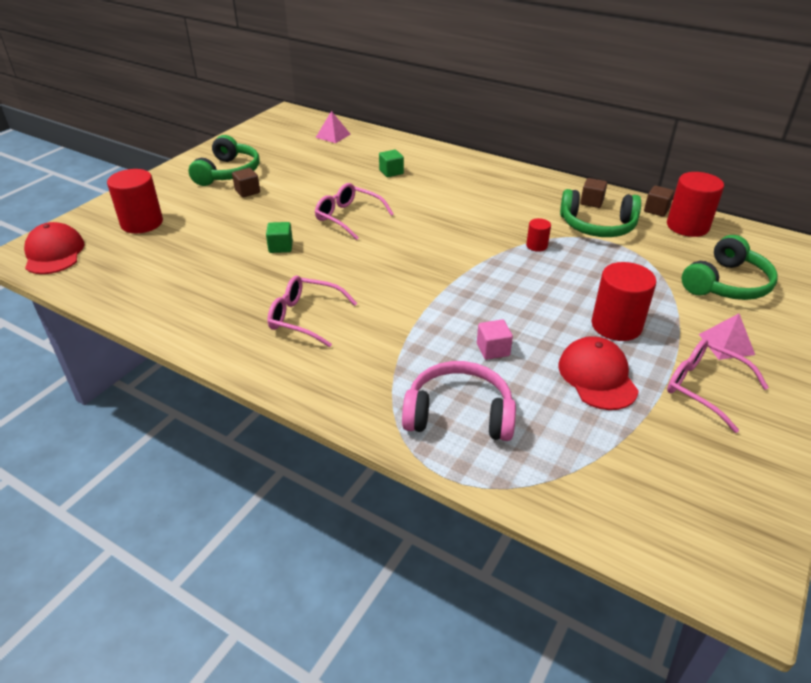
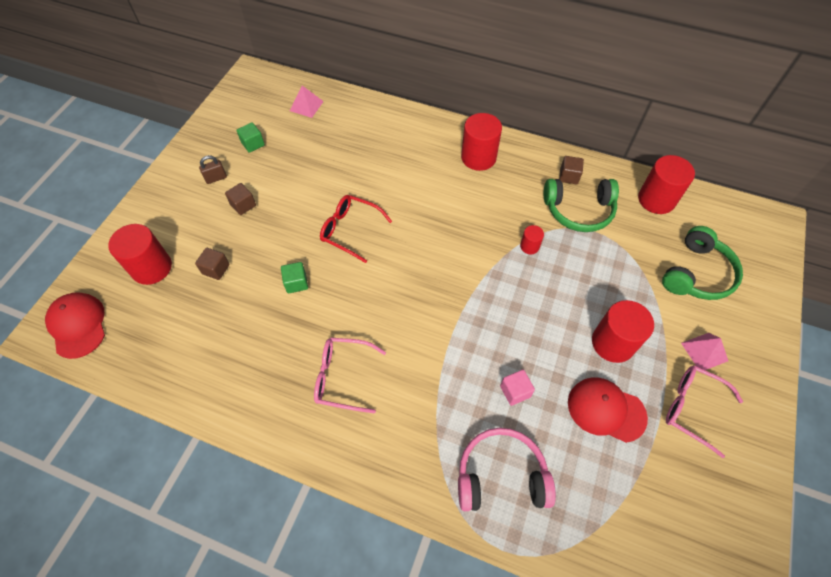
camera: 10 degrees left, 20 degrees up
green headphones [188,135,259,186] -> brown padlock [199,155,227,184]
pink glasses [315,183,394,240] -> red glasses [320,195,392,263]
green cube [379,150,404,177] -> green cube moved to [237,122,265,153]
red cap [559,336,639,410] -> red cap turned 45 degrees counterclockwise [568,377,648,443]
brown cube [644,185,674,217] -> brown cube moved to [195,248,230,280]
none -> red cylinder [461,113,502,171]

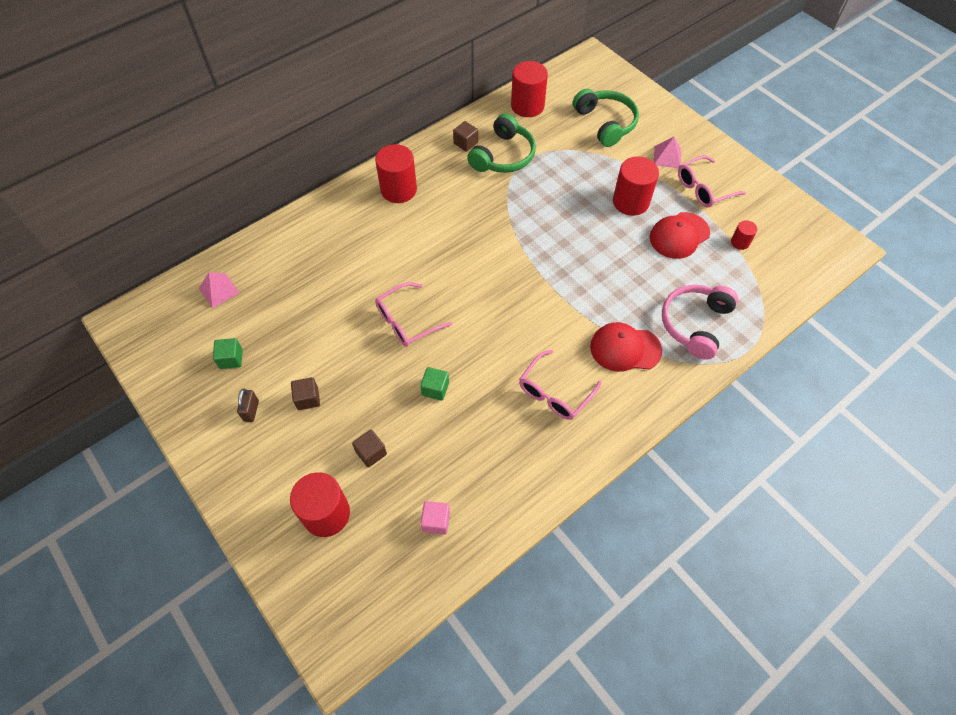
camera: 60 degrees left, 0 degrees up
red cap [45,292,105,359] -> red cap moved to [590,322,662,372]
red glasses [320,195,392,263] -> pink glasses [375,282,452,347]
pink cube [500,370,535,406] -> pink cube moved to [421,501,450,535]
red cylinder [520,225,544,254] -> red cylinder moved to [731,220,757,250]

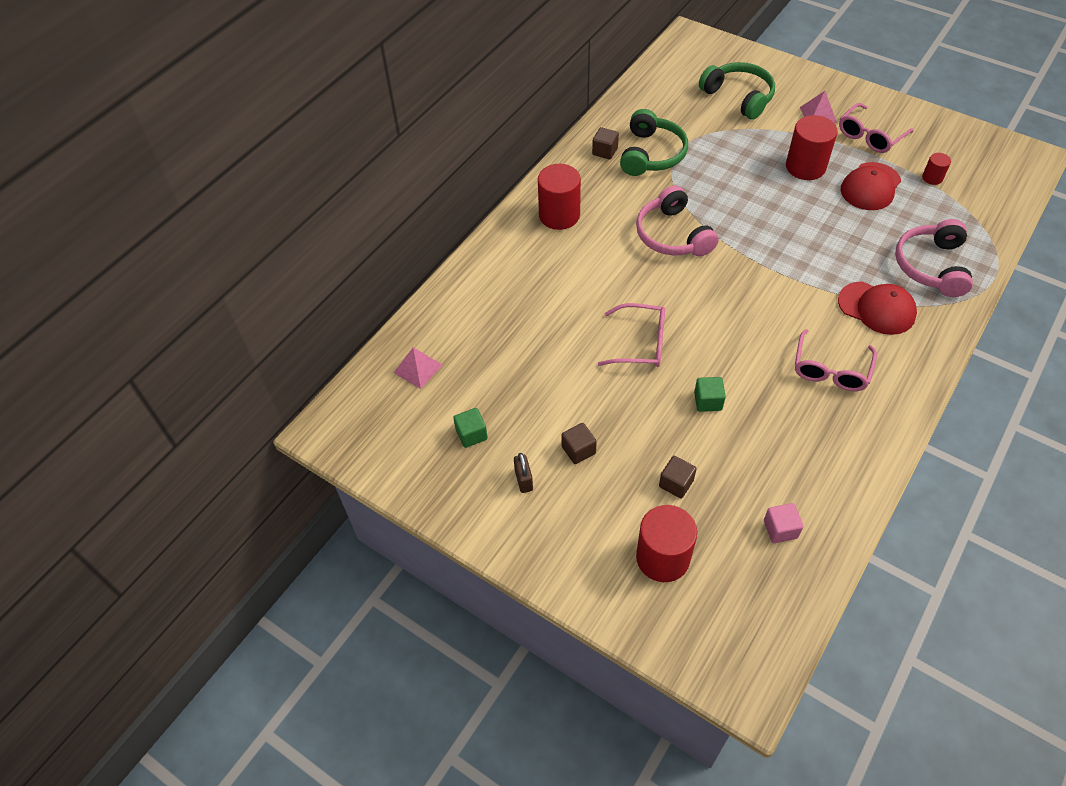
camera: 15 degrees left, 5 degrees down
pink glasses [375,282,452,347] -> pink glasses turned 120 degrees counterclockwise [598,303,665,367]
red cylinder [511,61,548,117] -> none
red cap [590,322,662,372] -> red cap turned 135 degrees counterclockwise [838,281,917,335]
none -> pink headphones [636,185,719,256]

